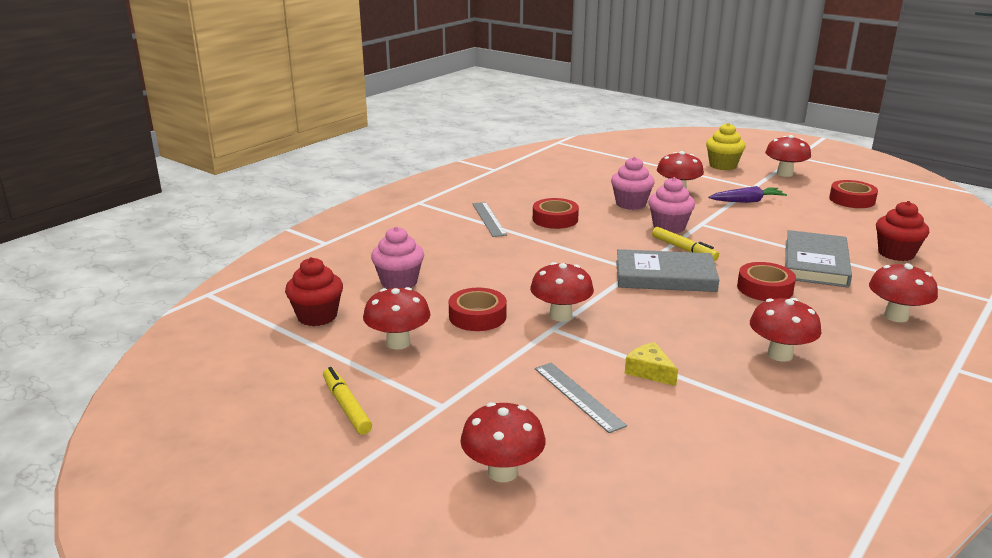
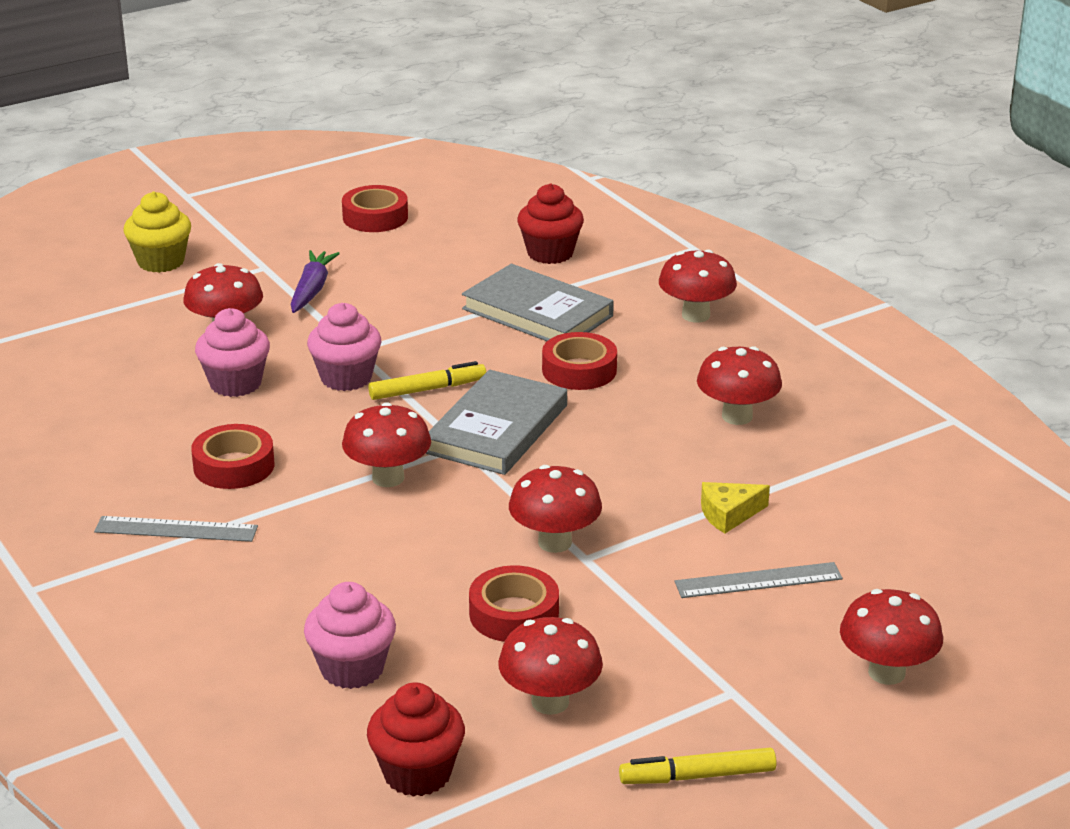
camera: 70 degrees left, 5 degrees up
red mushroom [765,135,811,177] -> red mushroom moved to [342,402,431,487]

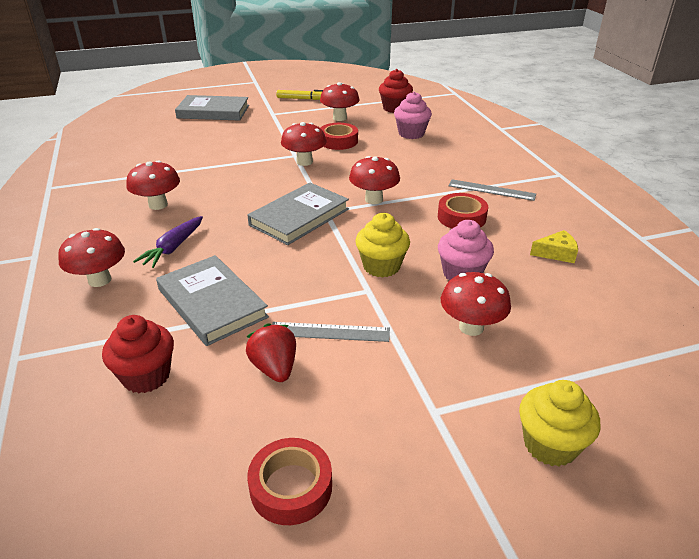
camera: 165 degrees left, 5 degrees up
purple carrot [290,250,340,313] -> purple carrot moved to [133,216,203,268]
pink cupcake [307,303,381,391] -> yellow cupcake [355,213,410,278]
yellow marker [368,361,486,400] -> none
red tape [542,332,617,390] -> none
grey ruler [675,562,843,598] -> grey ruler moved to [272,322,390,342]
yellow cheese [701,482,770,533] -> yellow cheese moved to [530,230,578,263]
red mushroom [840,589,943,685] -> grey book [175,95,249,121]
none -> red strawberry [246,323,296,382]

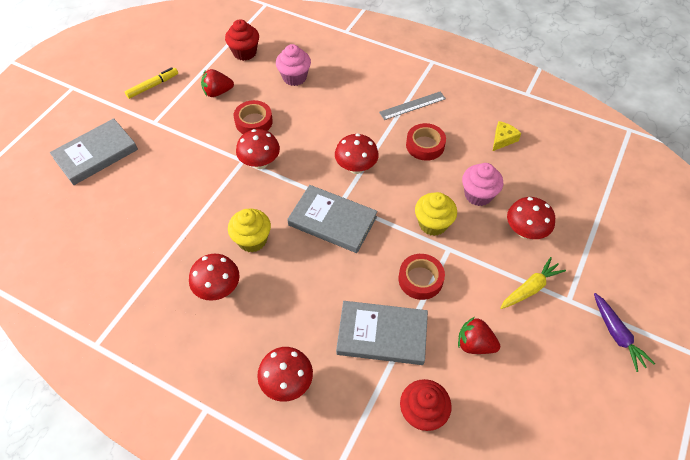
camera: 45 degrees left, 20 degrees up
purple carrot [133,216,203,268] -> purple carrot moved to [594,293,655,372]
grey book [247,182,349,245] -> grey book turned 60 degrees counterclockwise [287,185,377,253]
red tape [247,438,332,525] -> red tape moved to [398,254,445,300]
grey ruler [272,322,390,342] -> none
red mushroom [320,82,359,121] -> red strawberry [201,69,234,97]
yellow cupcake [519,380,600,467] -> yellow cupcake moved to [228,209,271,252]
none -> yellow carrot [500,257,566,309]

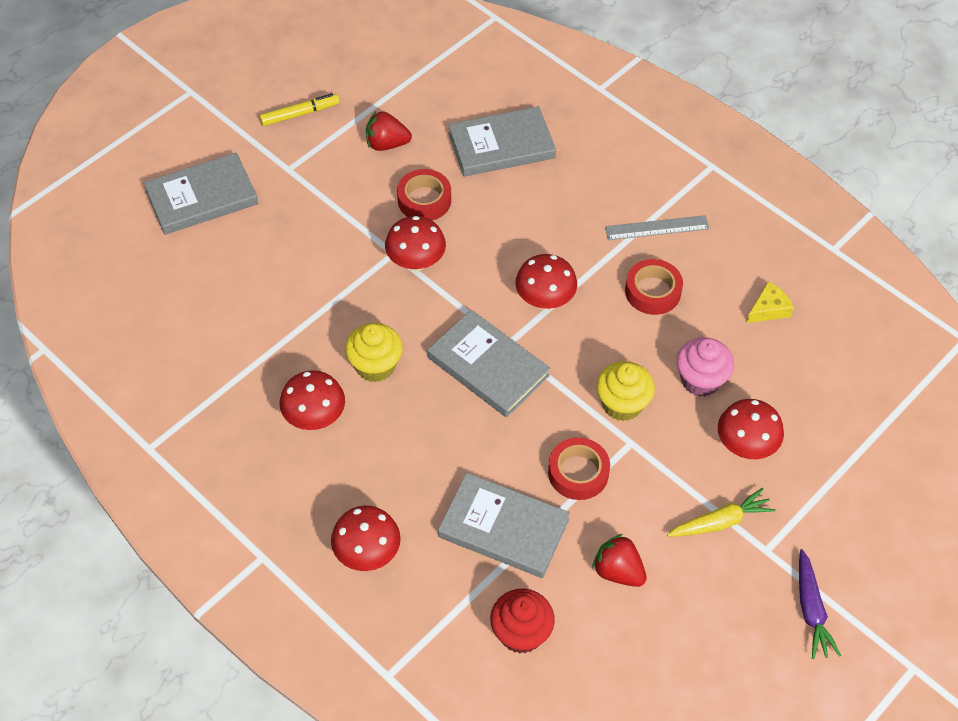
camera: 15 degrees right, 0 degrees up
red cupcake [225,19,259,61] -> none
pink cupcake [276,44,311,86] -> grey book [448,106,556,177]

